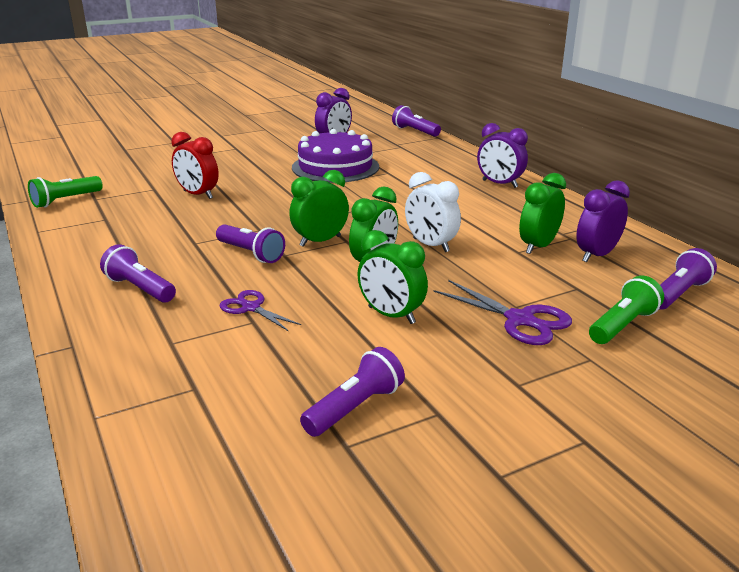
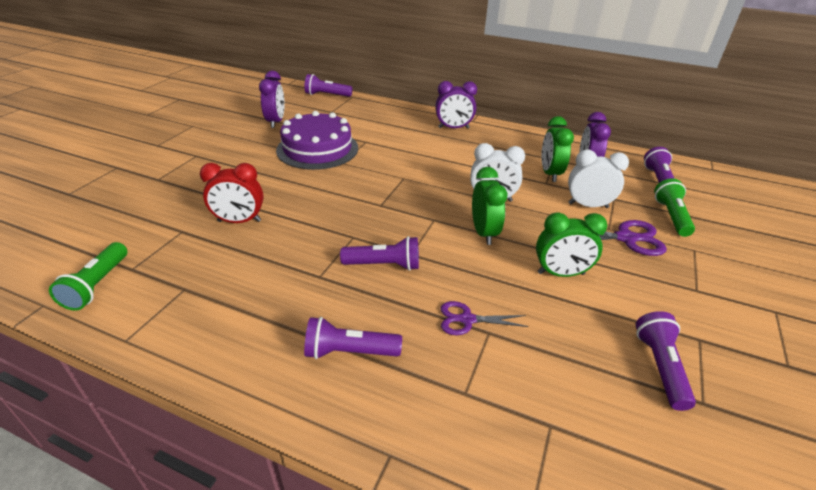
camera: 40 degrees left, 10 degrees up
green clock [289,170,349,247] -> none
none -> white clock [568,149,629,208]

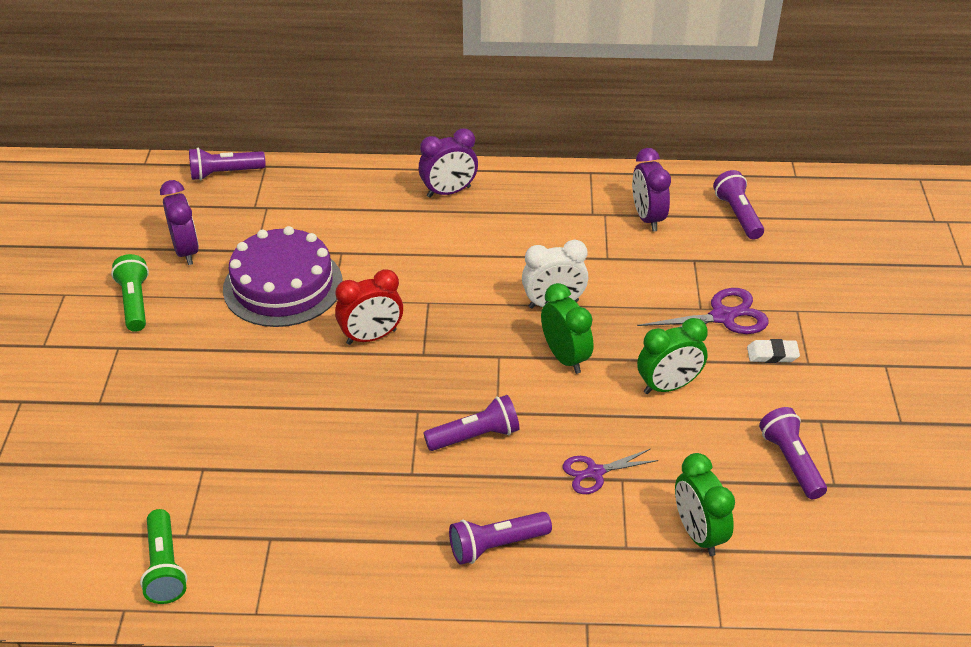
camera: 20 degrees left, 5 degrees up
red clock [200,163,264,223] -> red clock moved to [335,269,403,345]
green clock [541,116,574,182] -> green clock moved to [675,453,735,556]
white clock [568,149,629,208] -> none
green flashlight [654,178,695,237] -> green flashlight moved to [111,254,149,332]
none -> white eraser [747,339,800,363]

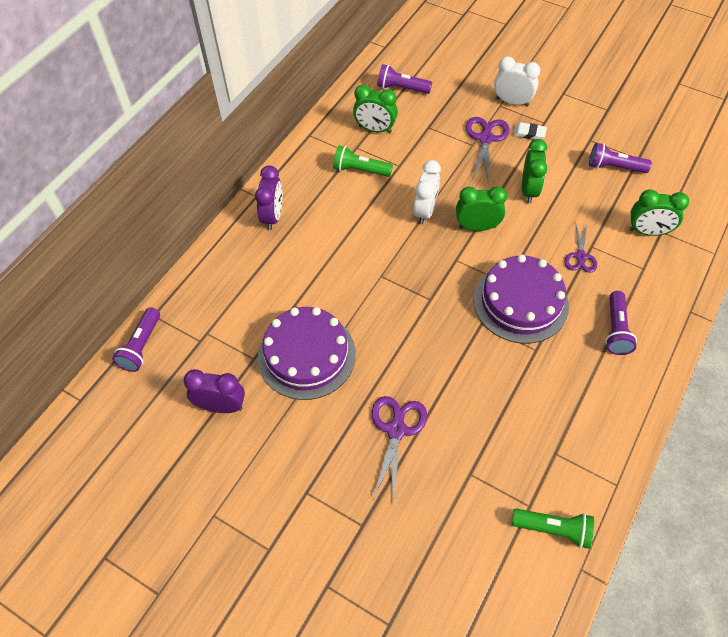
camera: 60 degrees left, 15 degrees up
green flashlight [111,254,149,332] -> green flashlight moved to [333,145,393,177]
red clock [335,269,403,345] -> none
purple flashlight [424,395,519,451] -> purple cake [474,255,569,344]
purple clock [632,148,671,231] -> green clock [353,85,398,133]
white eraser [747,339,800,363] -> white eraser turned 75 degrees clockwise [513,122,547,139]
none -> purple scissors [372,396,427,499]
none -> white clock [494,57,540,106]

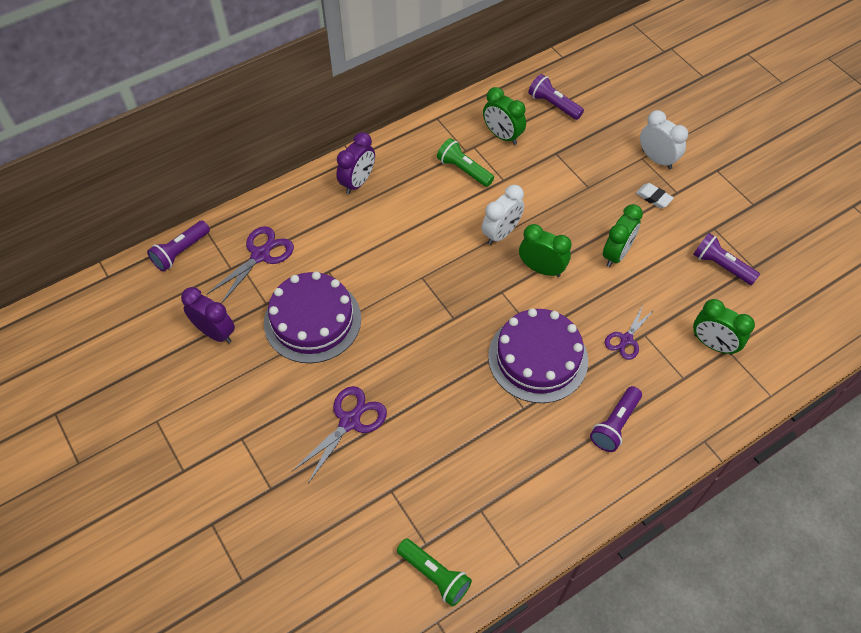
camera: 25 degrees right, 0 degrees up
purple scissors [466,117,509,183] -> purple scissors moved to [206,226,294,304]

